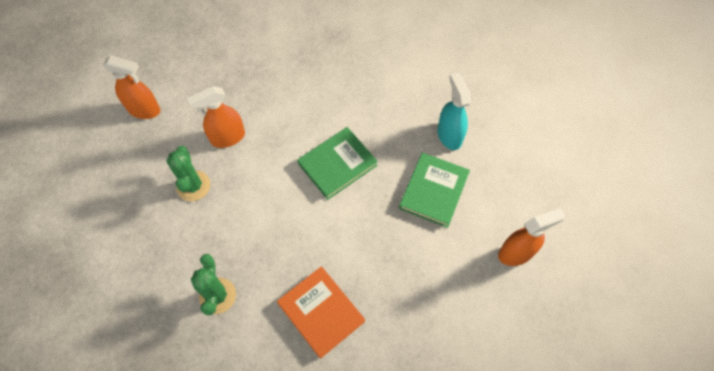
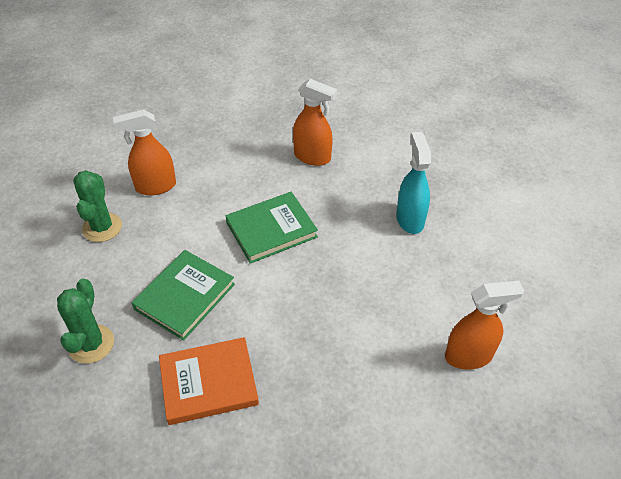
camera: 10 degrees right, 15 degrees down
orange spray bottle [103,55,160,119] -> orange spray bottle moved to [293,79,337,166]
orange book [277,266,365,358] -> orange book turned 75 degrees counterclockwise [159,337,259,425]
green book [399,152,470,228] -> green book moved to [132,250,235,341]

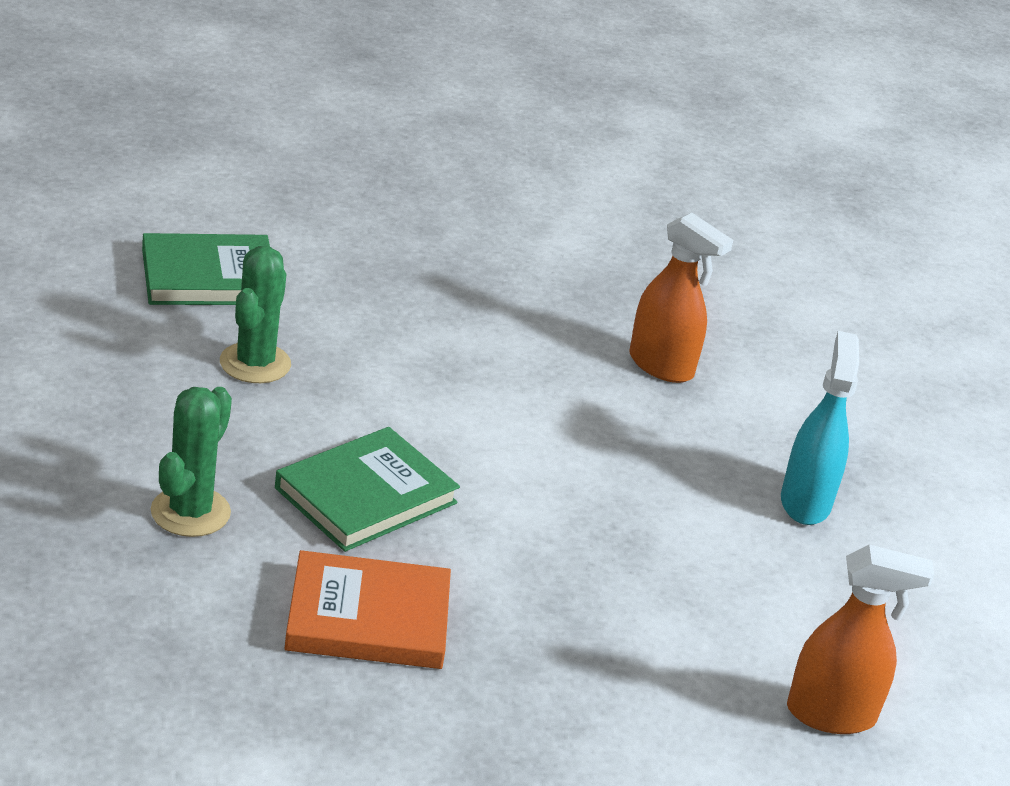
camera: 10 degrees right, 15 degrees down
orange spray bottle [113,109,176,195] -> none
green book [226,192,318,264] -> green book moved to [142,233,270,305]

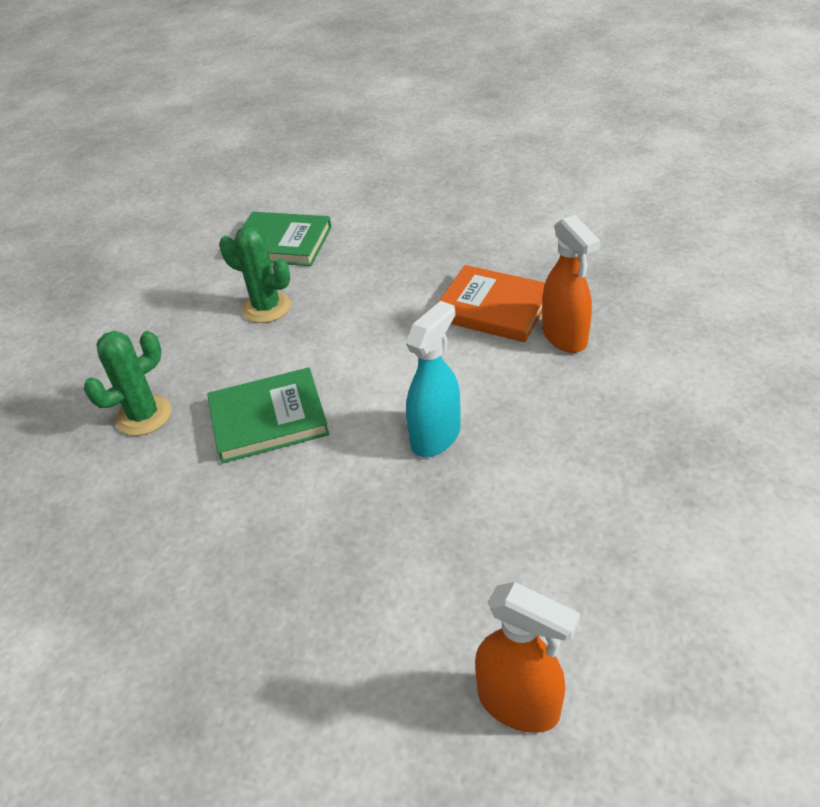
camera: 35 degrees right, 10 degrees up
green cactus [220,246,291,383] -> green cactus turned 75 degrees clockwise [219,226,291,323]
orange book [284,550,451,669] -> orange book moved to [439,265,545,342]
turquoise spray bottle [781,331,859,525] -> turquoise spray bottle moved to [406,301,461,457]

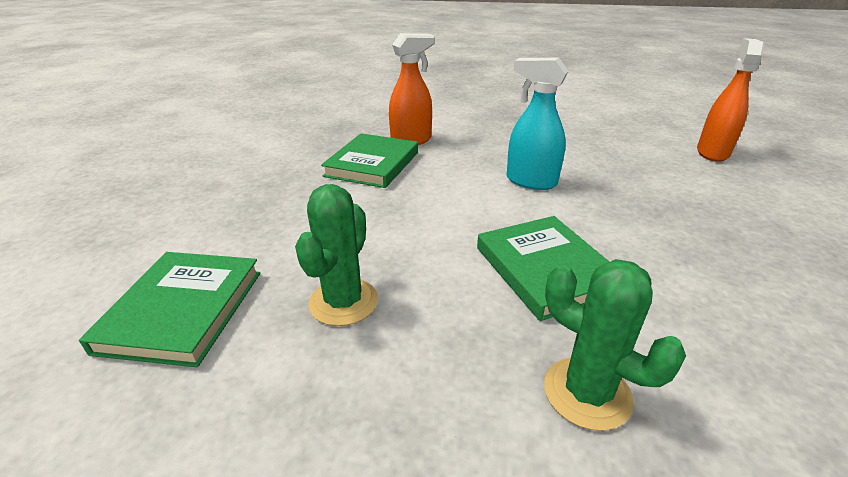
camera: 100 degrees left, 10 degrees down
orange book [439,265,545,342] -> green book [321,133,418,188]

